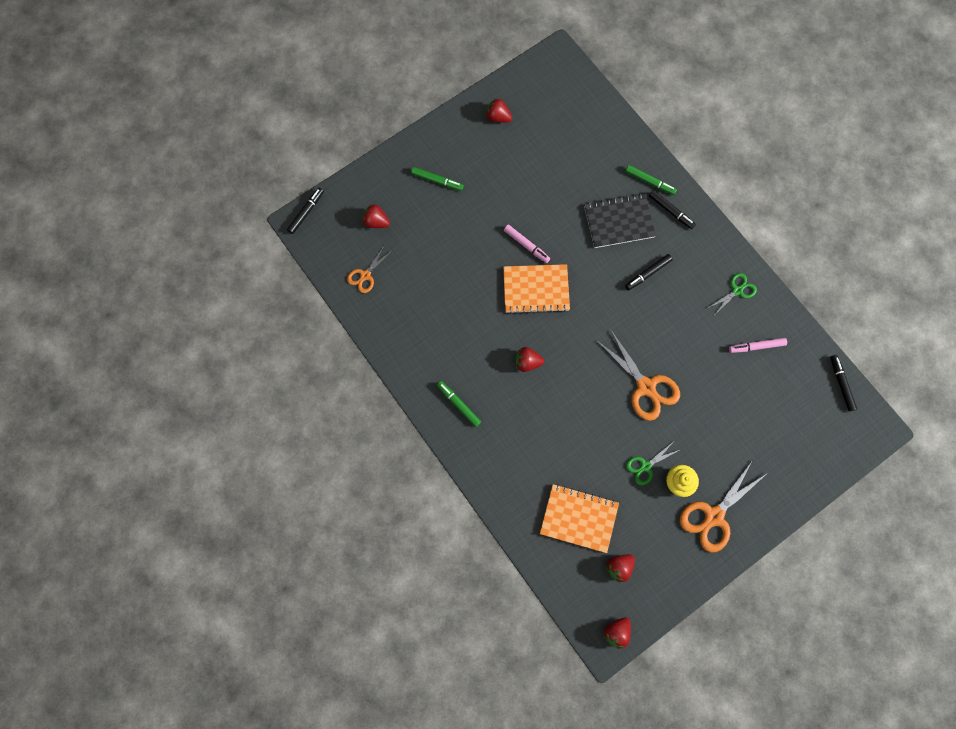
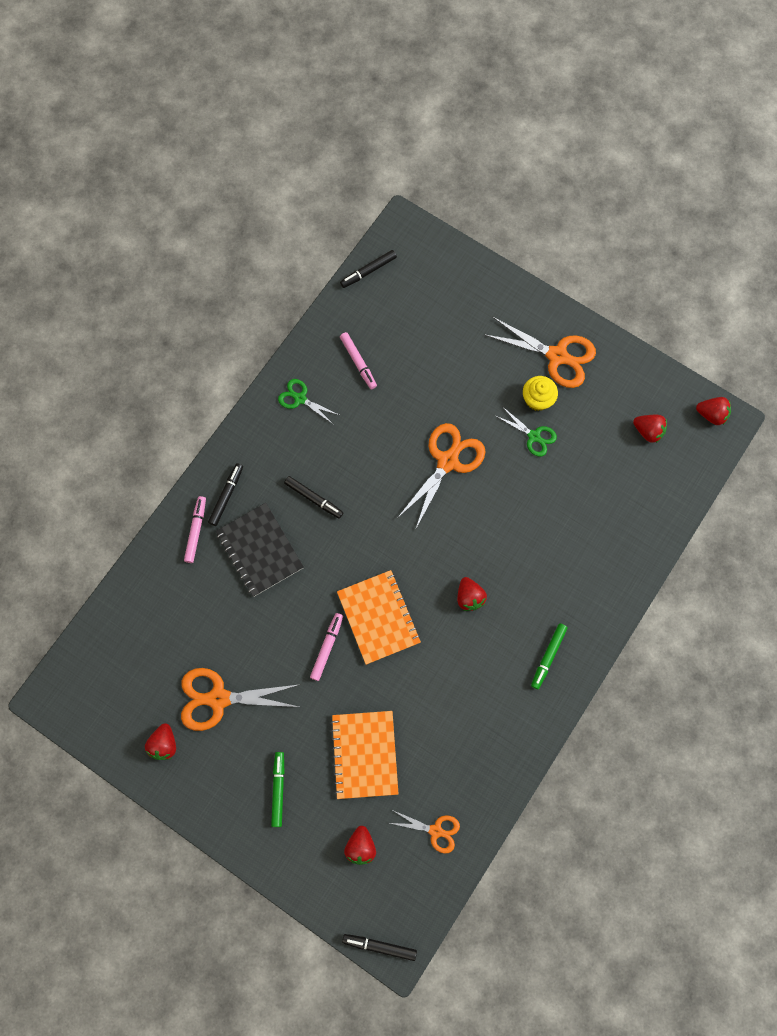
camera: 110 degrees left, 0 degrees up
orange notebook [540,484,619,553] -> orange notebook moved to [330,711,399,799]
green marker [625,165,677,195] -> pink marker [184,496,206,563]
none -> orange scissors [181,668,301,731]

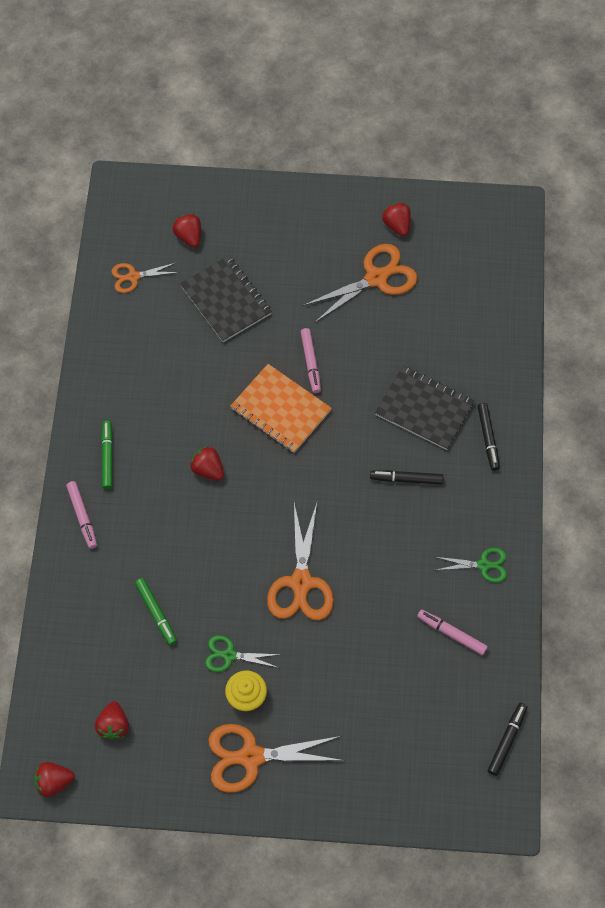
camera: 150 degrees right, 10 degrees down
pink marker [184,496,206,563] -> pink marker moved to [66,481,97,549]
green marker [271,752,285,827] -> green marker moved to [135,578,177,645]
orange notebook [330,711,399,799] -> black notebook [180,256,272,342]
black marker [342,934,417,961] -> none
red strawberry [633,415,667,443] -> red strawberry turned 90 degrees counterclockwise [95,701,129,741]

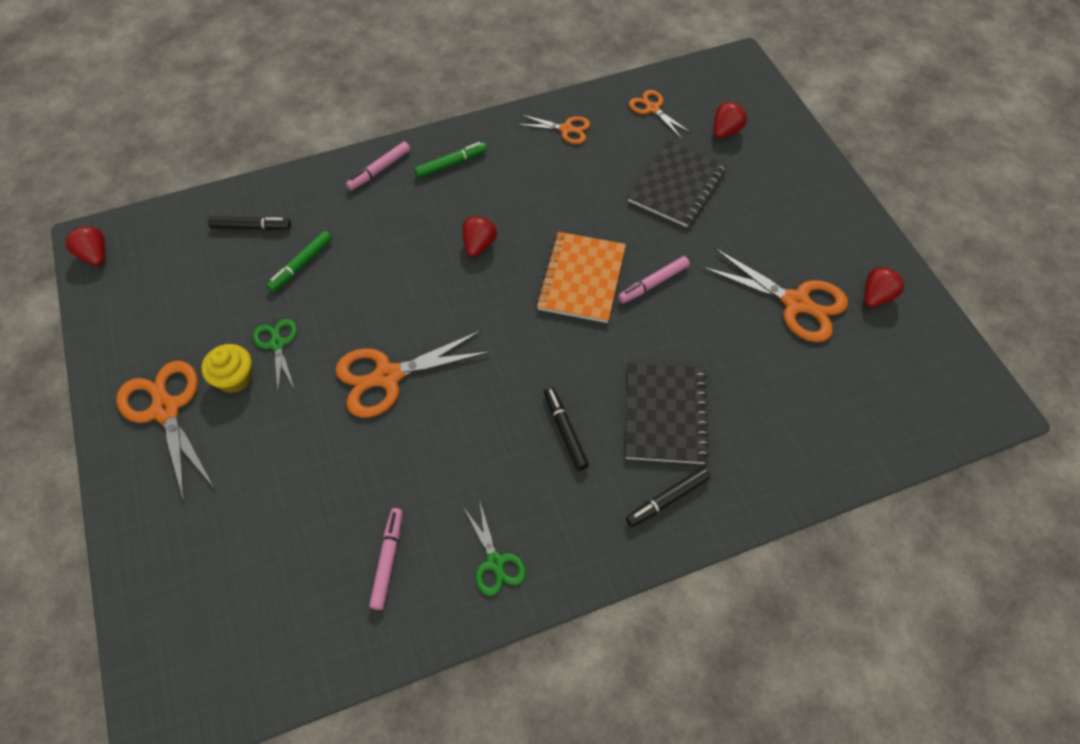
camera: 65 degrees right, 5 degrees down
red strawberry [95,701,129,741] -> none
black marker [488,703,527,776] -> black marker moved to [208,216,291,230]
none -> orange scissors [517,114,590,144]

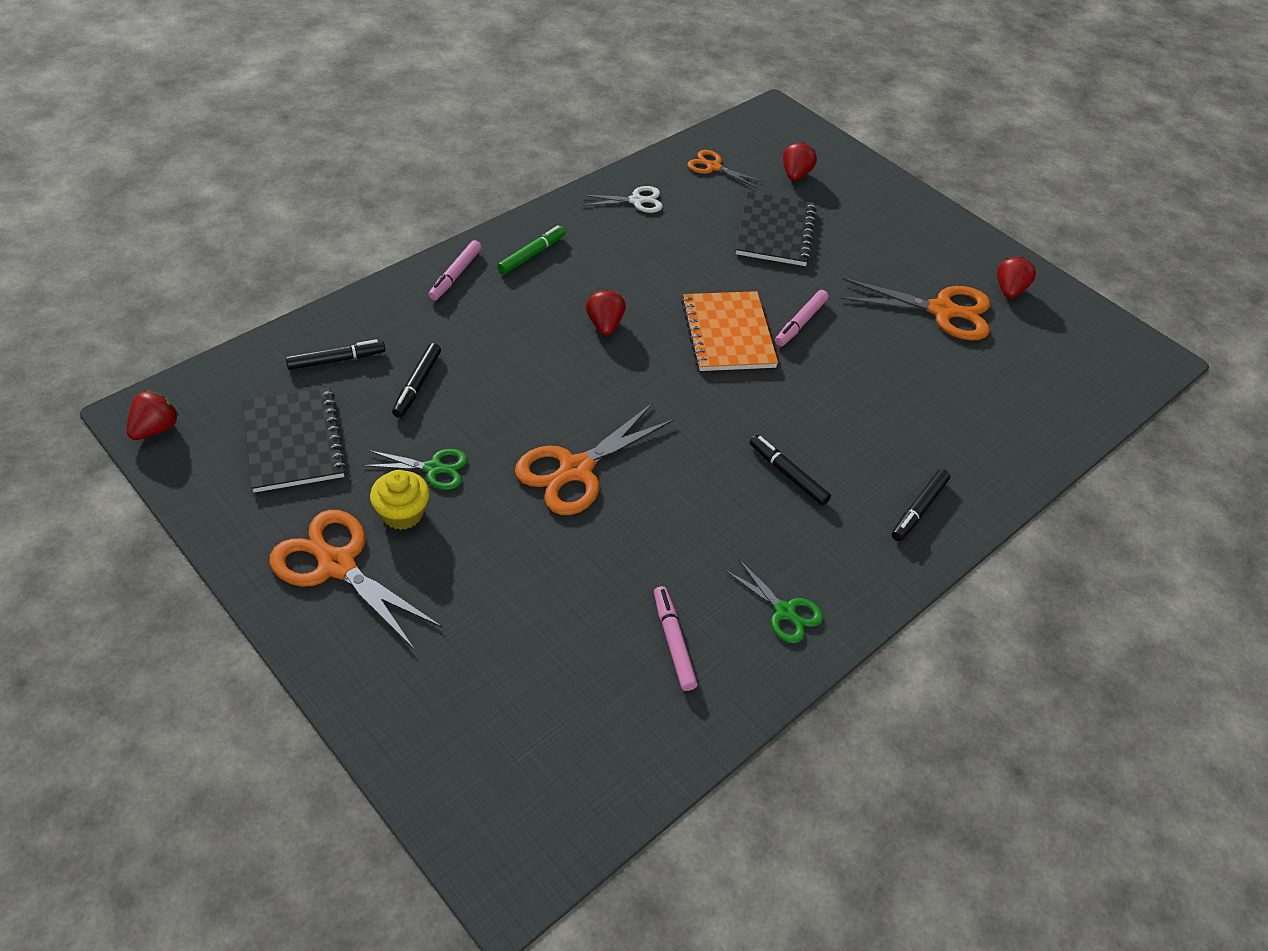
camera: 25 degrees left, 10 degrees down
red strawberry [65,225,105,266] -> red strawberry turned 90 degrees clockwise [126,390,179,440]
green scissors [253,319,297,391] -> green scissors turned 135 degrees clockwise [363,449,468,490]
green marker [267,231,332,292] -> black marker [392,343,441,418]
orange scissors [517,114,590,144] -> white scissors [582,186,663,213]
black notebook [625,363,709,464] -> black notebook moved to [243,387,347,493]

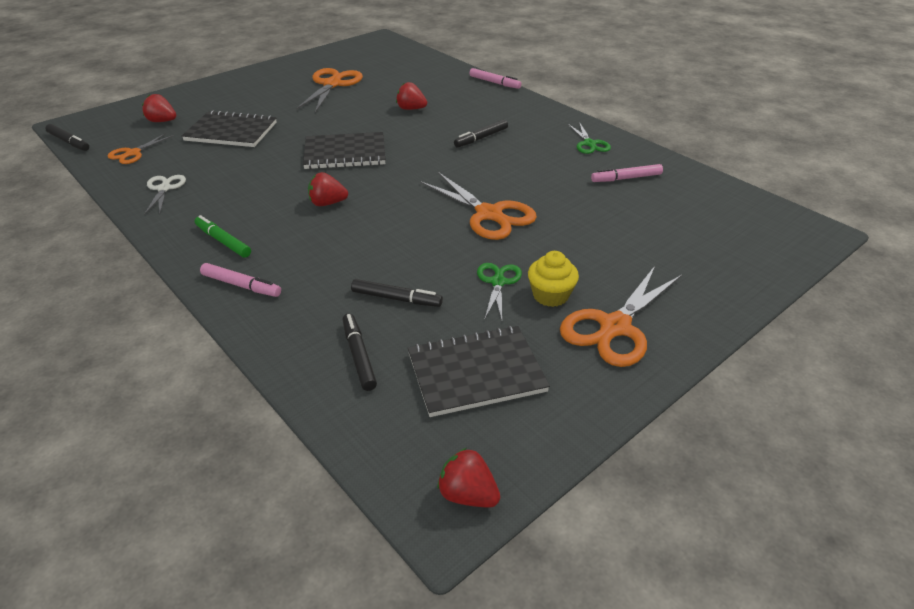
camera: 85 degrees left, 10 degrees down
orange notebook [682,291,778,371] -> black notebook [303,132,386,169]
green scissors [725,558,823,643] -> green scissors turned 120 degrees clockwise [568,122,611,154]
pink marker [775,290,829,346] -> pink marker moved to [469,68,521,89]
black marker [892,469,950,541] -> black marker moved to [45,124,89,151]
red strawberry [997,257,1036,298] -> red strawberry moved to [396,82,427,110]

